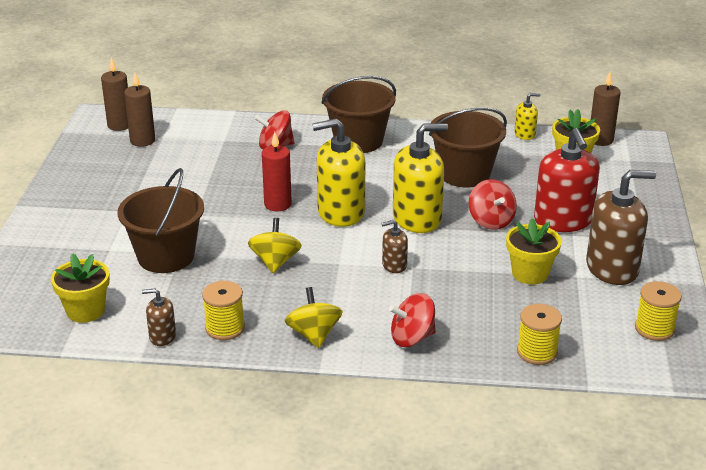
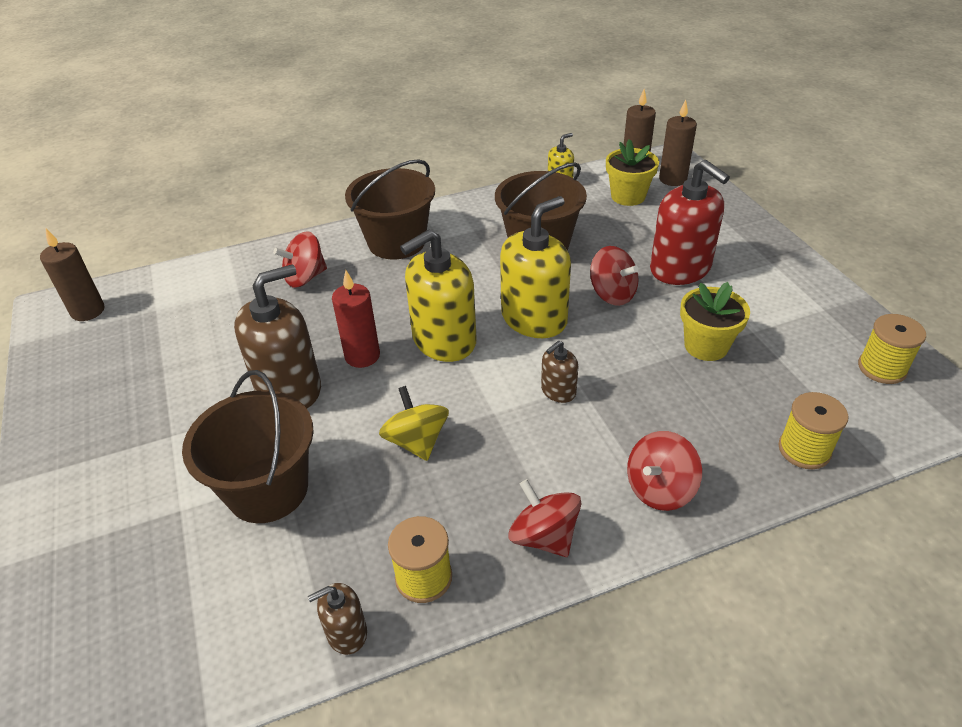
camera: 25 degrees left, 10 degrees up
yellow flower pot [51,253,110,323] -> none
brown candle [124,73,155,147] -> brown candle moved to [659,100,697,186]
yellow spinning top [285,287,342,348] -> red spinning top [509,479,581,557]
brown soap dispenser [586,170,656,285] -> brown soap dispenser moved to [234,264,321,409]

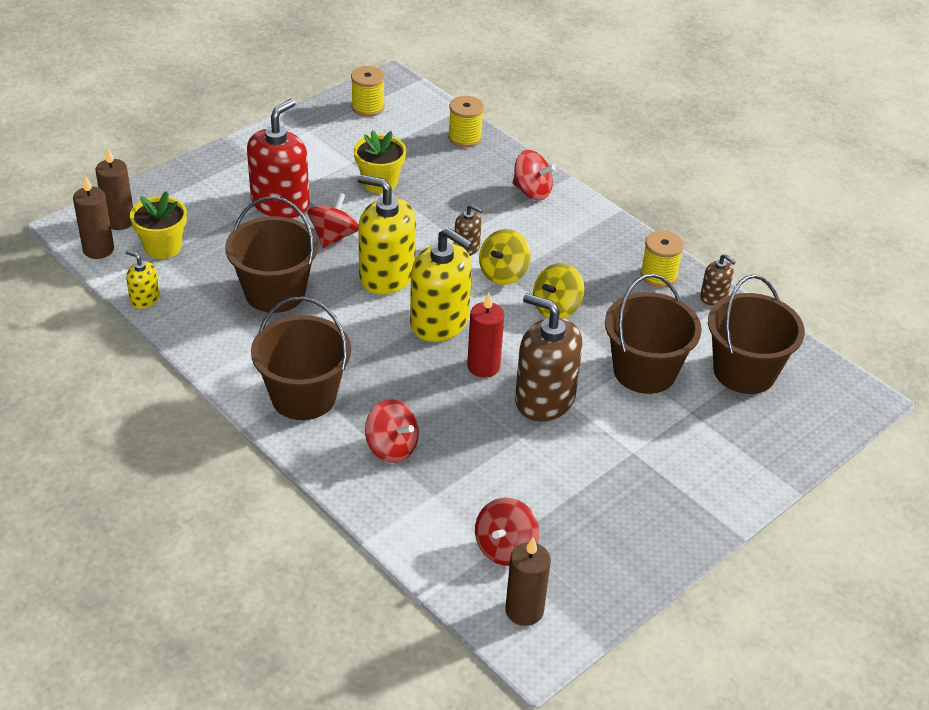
camera: 115 degrees left, 0 degrees up
red spinning top [509,479,581,557] -> red spinning top moved to [475,497,539,566]
none -> yellow spinning top [479,229,531,285]
none -> brown bucket [708,274,805,394]

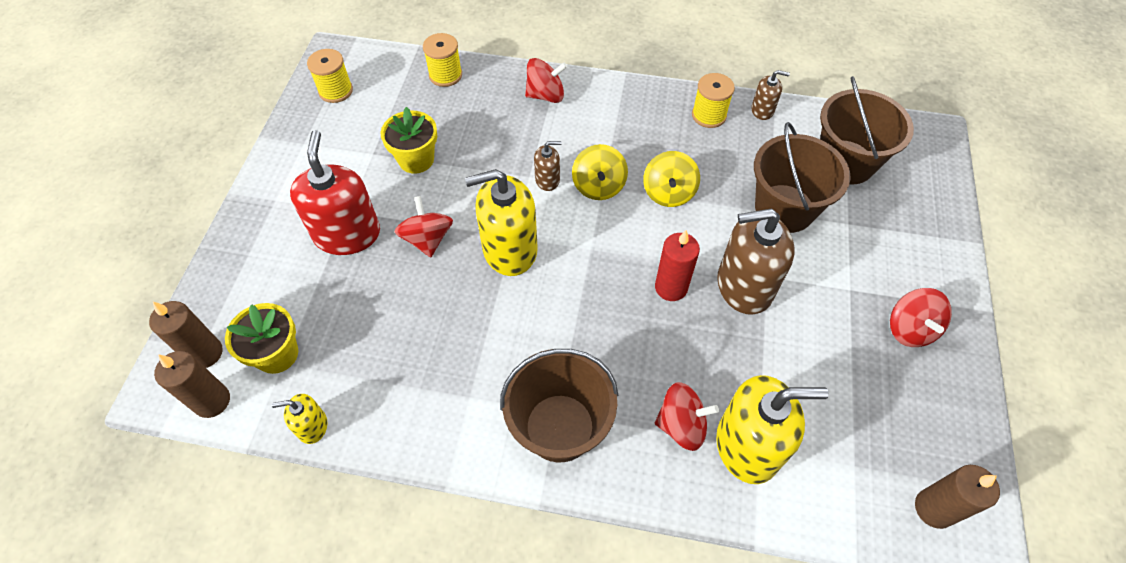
camera: 35 degrees left, 15 degrees up
brown bucket [225,196,318,313] -> none
yellow soap dispenser [410,228,472,342] -> yellow soap dispenser moved to [716,375,829,484]
red spinning top [475,497,539,566] -> red spinning top moved to [890,288,952,347]

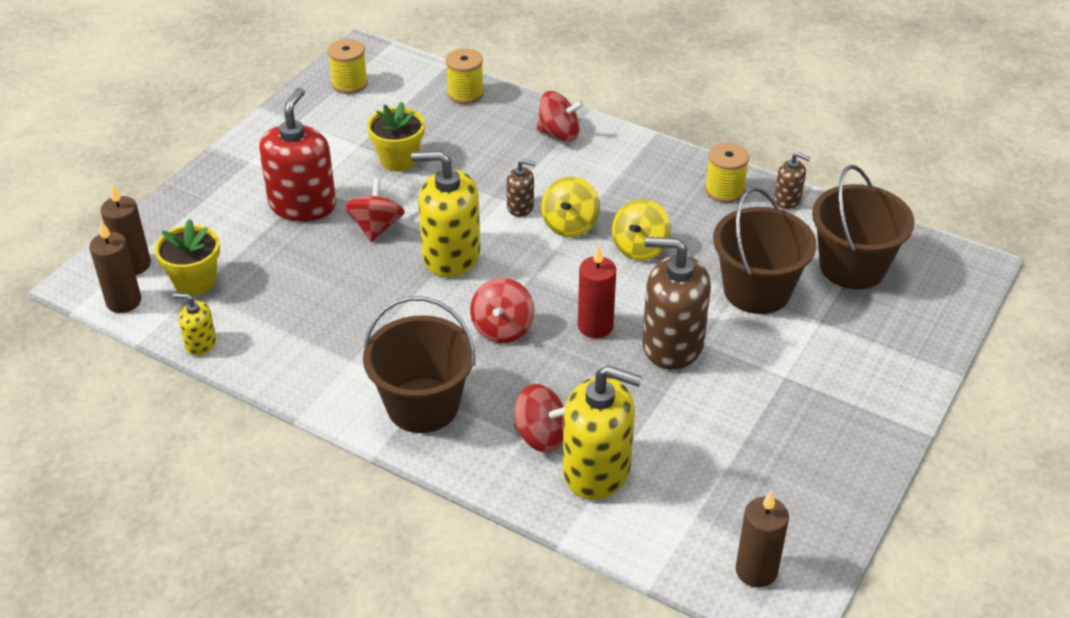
camera: 20 degrees right, 15 degrees down
red spinning top [890,288,952,347] -> red spinning top moved to [470,278,534,343]

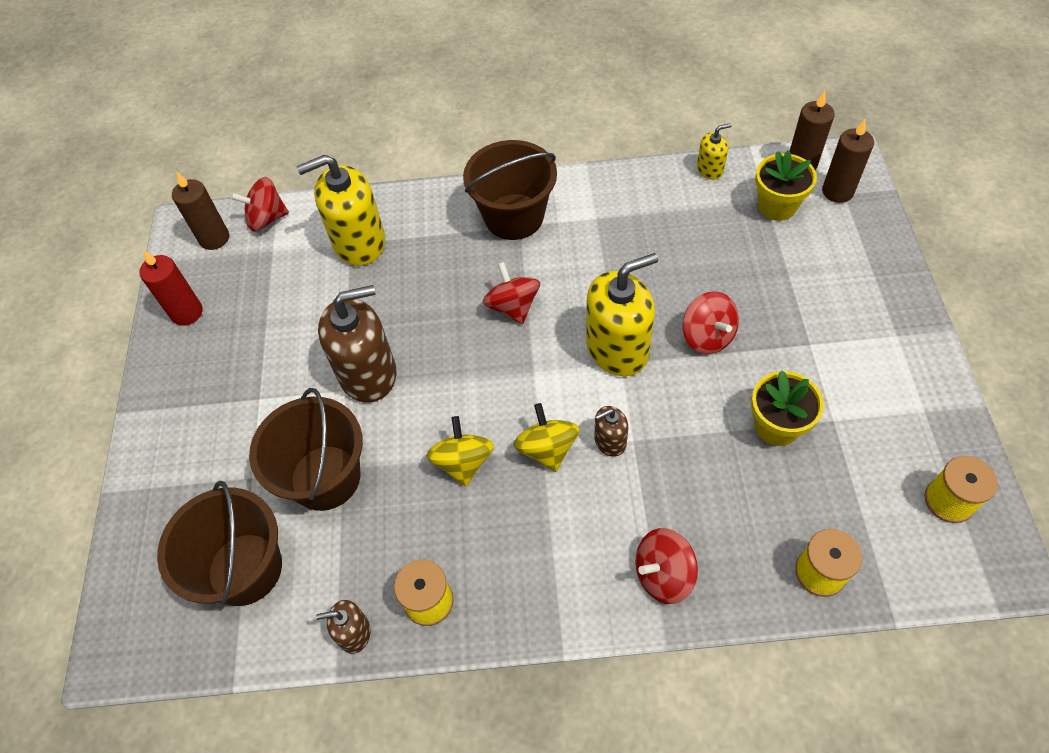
camera: 150 degrees right, 15 degrees up
red soap dispenser [259,88,336,221] -> none
red spinning top [514,384,565,453] -> red spinning top moved to [231,177,289,232]
red candle [578,246,616,338] -> red candle moved to [139,250,203,326]

